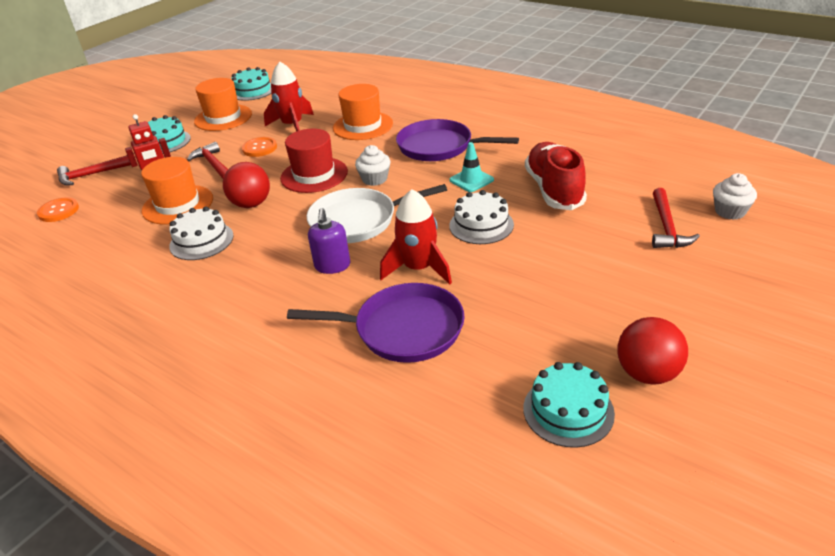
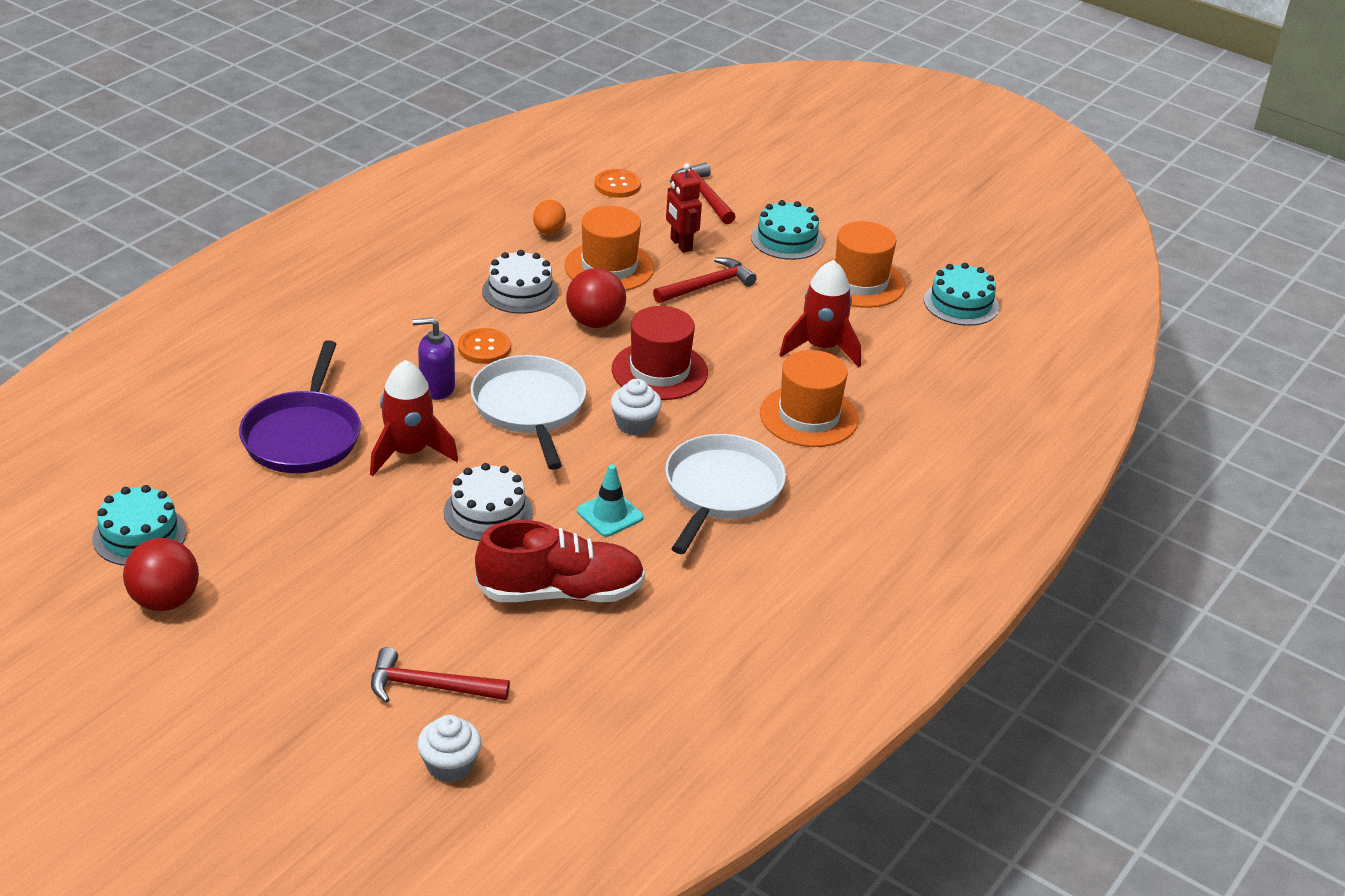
camera: 85 degrees right, 0 degrees up
orange button [242,137,277,157] -> orange button moved to [458,328,511,364]
purple pan [396,119,519,161] -> white pan [665,434,786,554]
none -> orange egg [533,200,566,234]

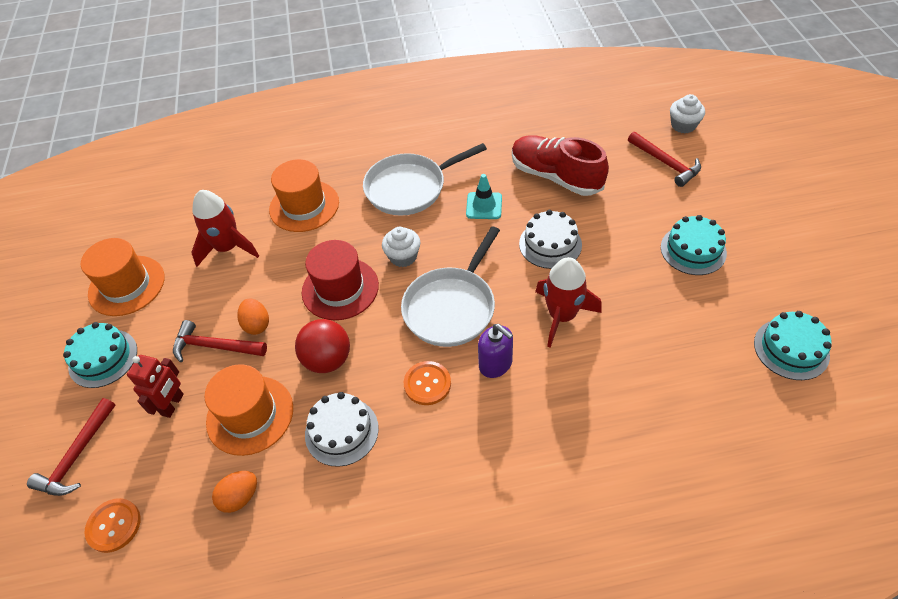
camera: 130 degrees left, 15 degrees up
red ball [123,538,199,611] -> none
purple pan [239,340,361,473] -> none
turquoise cake [924,263,999,326] -> turquoise cake moved to [661,215,727,275]
none -> orange egg [237,298,269,335]

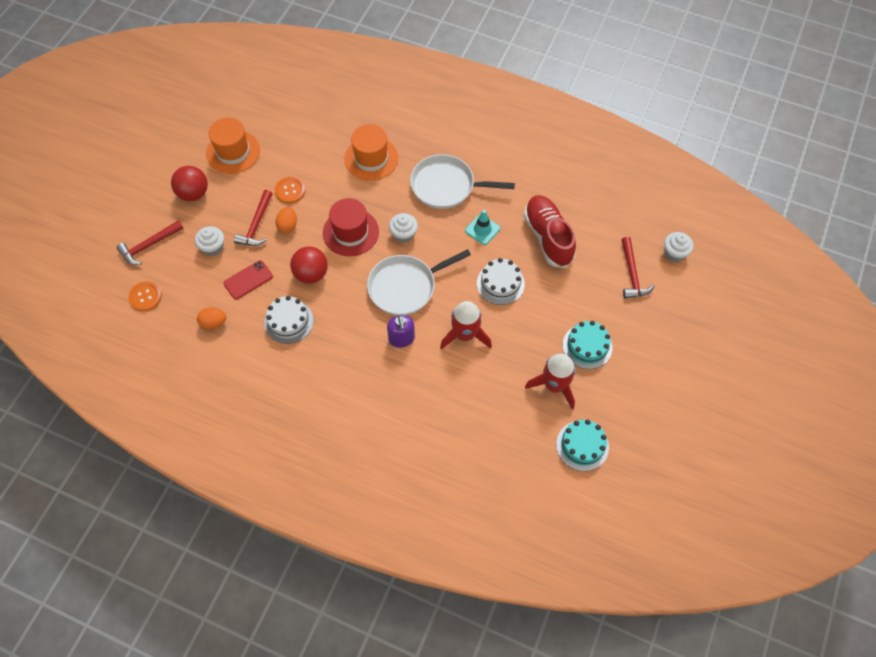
camera: 30 degrees right, 10 degrees up
turquoise cake [63,322,137,388] -> red ball [171,166,208,201]
red robot [127,355,184,418] -> white cupcake [195,226,224,256]
red hammer [173,320,267,362] -> red hammer turned 120 degrees counterclockwise [234,190,273,246]
red rocket [191,190,259,267] -> red rocket moved to [525,354,576,409]
orange hat [204,364,293,456] -> red phone [223,260,273,300]
orange button [404,361,451,405] -> orange button moved to [275,177,305,204]

